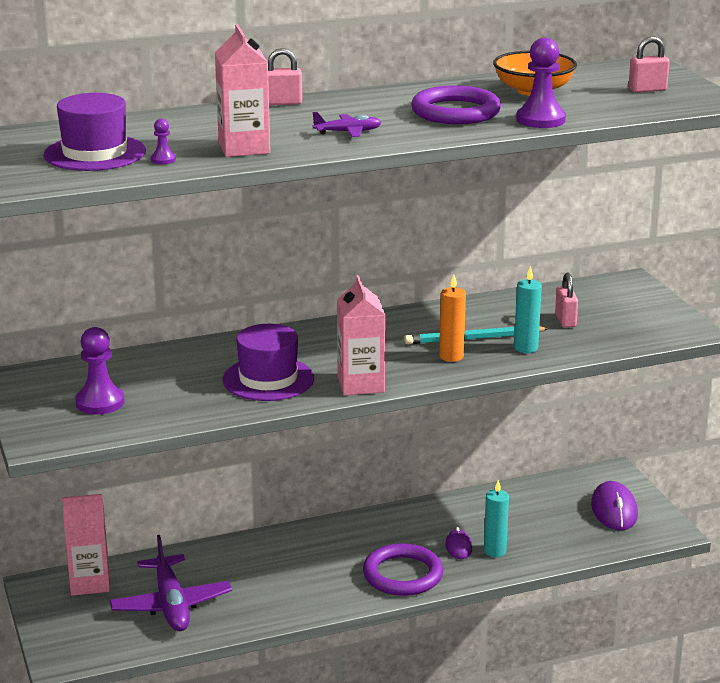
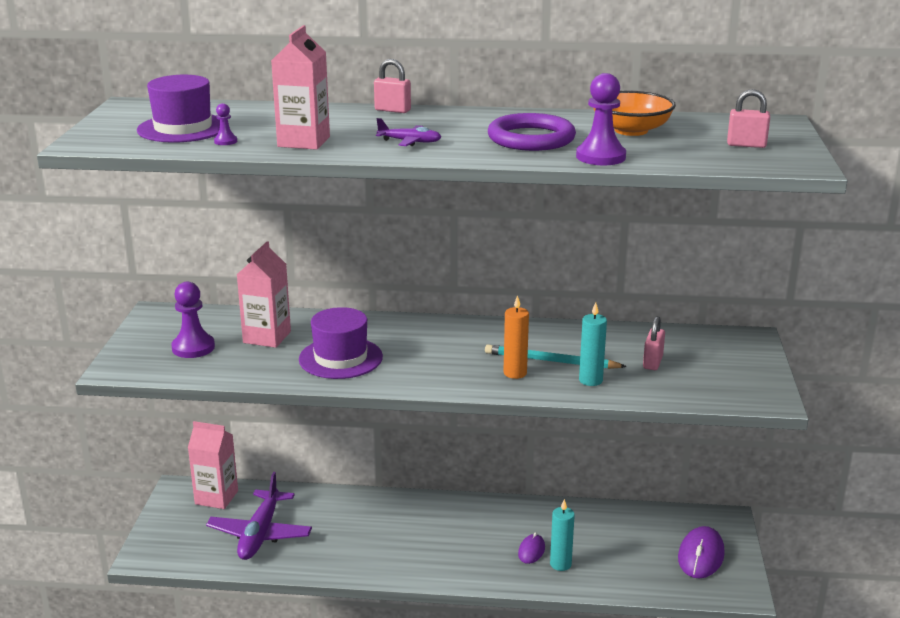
camera: 25 degrees right, 0 degrees up
pink carton [337,275,385,395] -> pink carton moved to [237,241,291,348]
purple ring [363,543,443,596] -> none

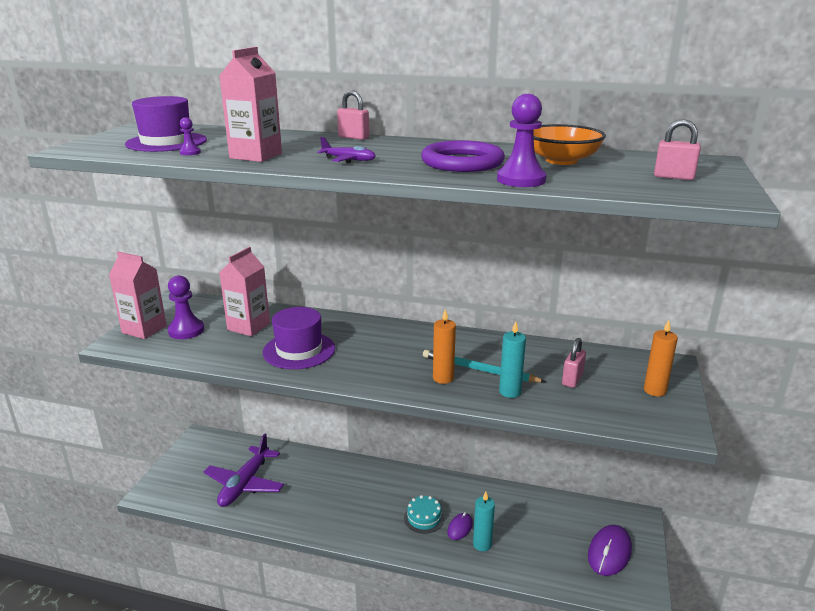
camera: 10 degrees right, 0 degrees up
pink carton [188,421,238,509] -> pink carton moved to [109,251,167,339]
none -> turquoise cake [404,495,444,534]
none -> orange candle [644,320,678,397]

